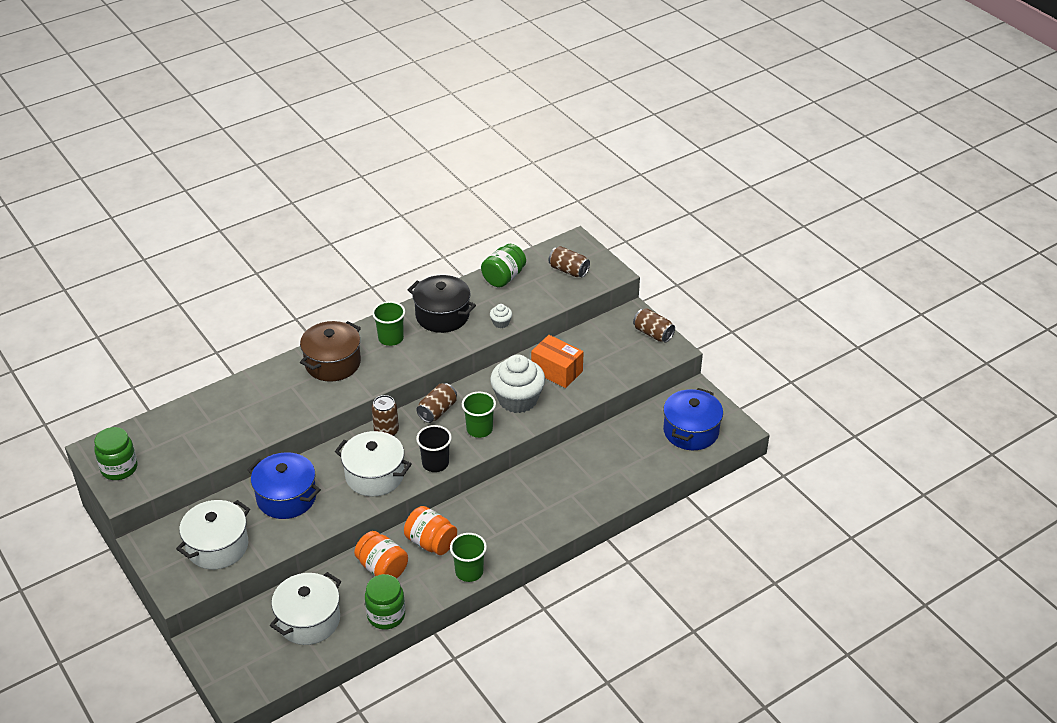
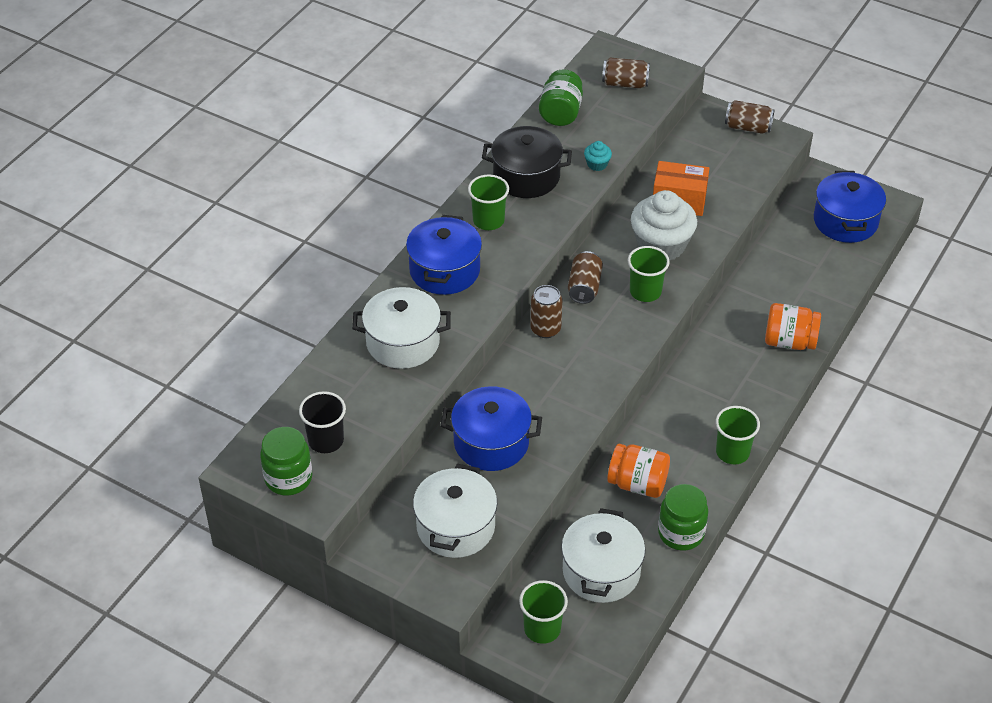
camera: 25 degrees left, 5 degrees up
brown pot [300,321,361,382] -> blue pot [406,215,482,295]
white pot [335,431,412,497] -> white pot moved to [352,287,451,369]
orange jar [404,506,457,555] -> orange jar moved to [765,303,821,350]
black cup [416,425,452,472] -> black cup moved to [299,391,346,453]
white cupcake [490,304,512,328] -> turquoise cupcake [584,141,612,171]
none -> green cup [519,580,568,644]

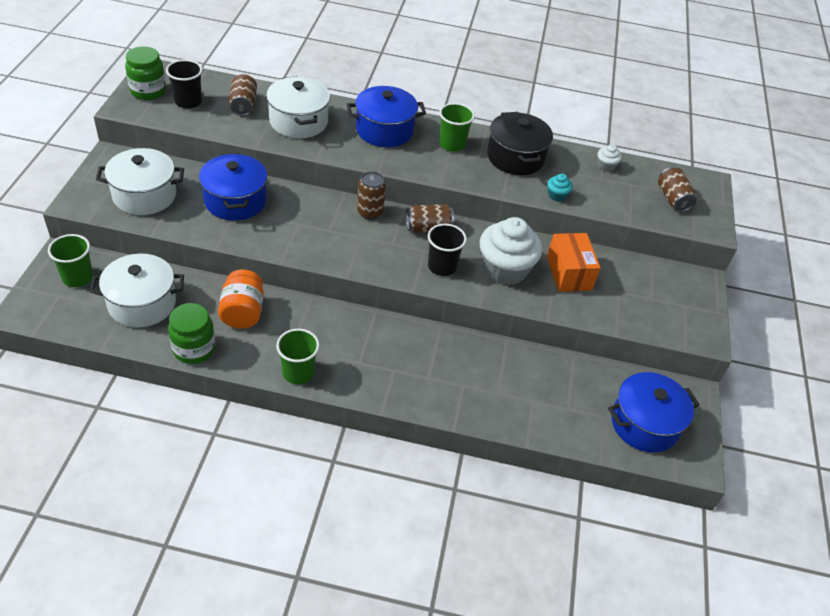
camera: 65 degrees right, 0 degrees up
green jar [539,69,583,126] -> white cupcake [598,144,622,171]
green cup [628,246,670,302] -> black cup [428,224,467,276]
brown can [725,100,774,134] -> brown can moved to [229,74,257,116]
orange jar [765,303,821,350] -> none

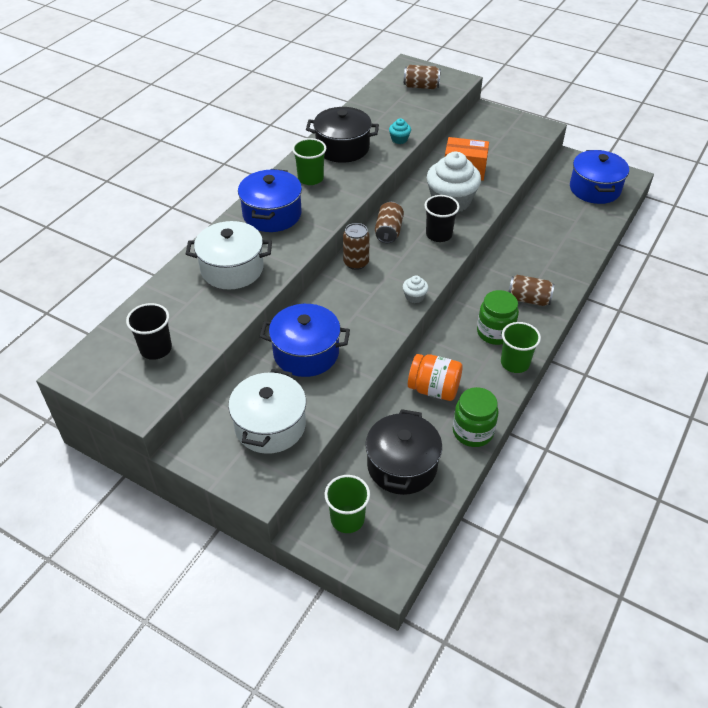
camera: 65 degrees left, 0 degrees up
white pot [90,254,184,328] -> black pot [365,409,442,495]
green jar [125,46,166,100] -> green jar moved to [477,290,519,345]
brown can [229,74,257,116] -> brown can moved to [509,275,555,306]
white cupcake [598,144,622,171] -> white cupcake moved to [403,276,429,303]

